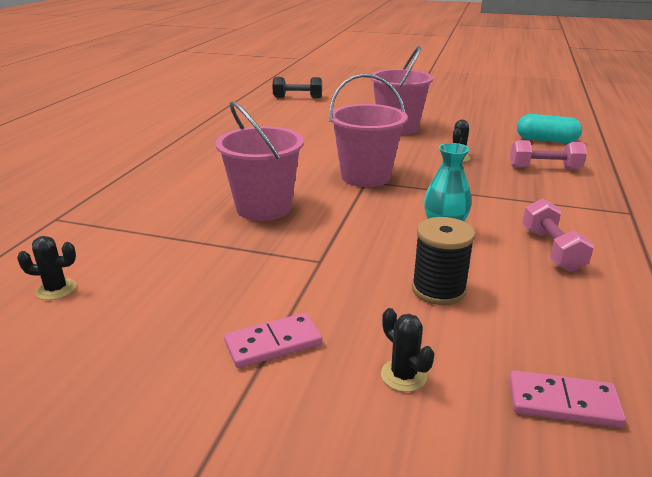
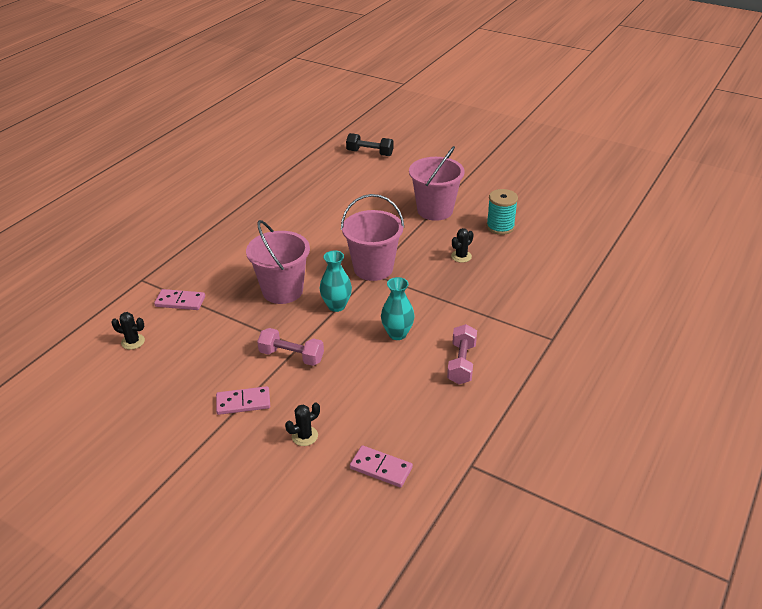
camera: 15 degrees right, 10 degrees up
black cactus [381,308,435,392] -> black cactus turned 75 degrees clockwise [285,403,320,446]
black spool [412,217,475,305] -> none
pink dumbbell [510,140,587,170] -> pink dumbbell moved to [257,328,324,366]
turquoise capsule [517,114,582,143] -> none
none -> pink domino [154,289,205,310]
none -> turquoise vase [320,251,352,312]
none -> turquoise spool [486,189,518,235]

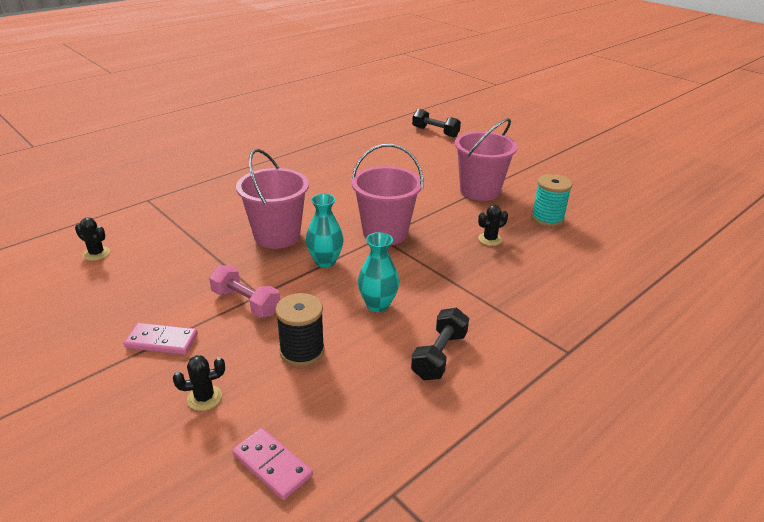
camera: 15 degrees right, 5 degrees down
pink domino [154,289,205,310] -> none
pink dumbbell [447,324,477,384] -> black dumbbell [411,308,469,380]
none -> black spool [275,293,325,367]

